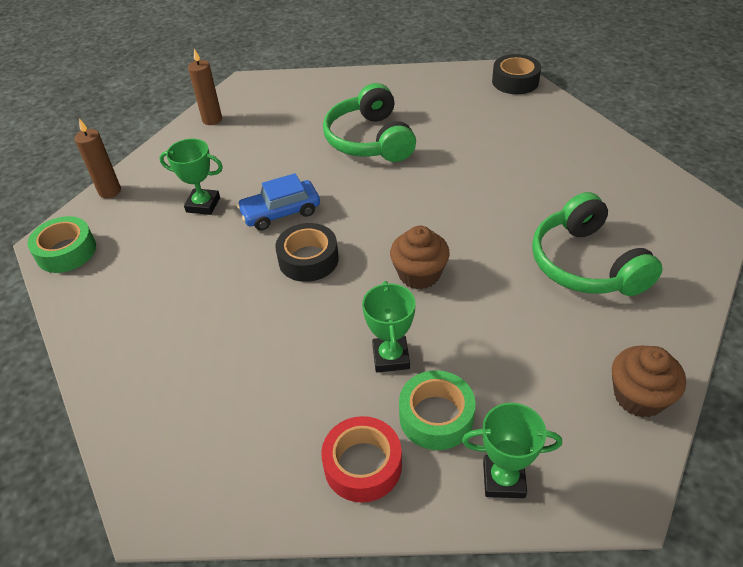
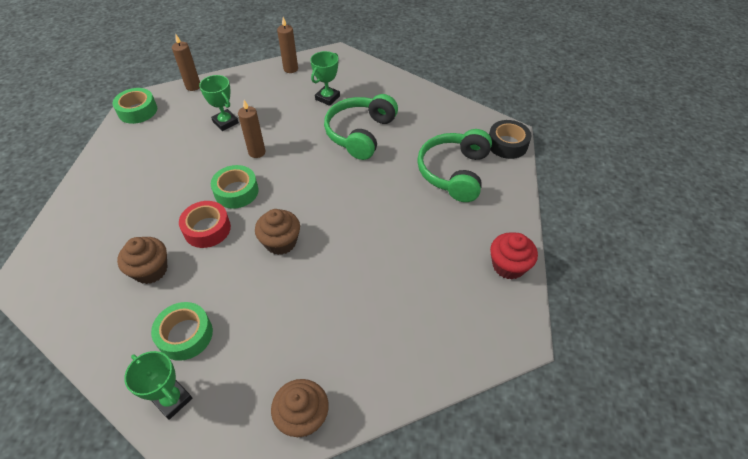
camera: 35 degrees right, 5 degrees up
blue car [237,173,320,230] -> brown candle [238,100,266,158]
black tape [275,223,339,282] -> green tape [211,165,259,209]
red tape [321,416,402,503] -> red tape moved to [179,201,231,248]
green trophy [362,281,416,372] -> green trophy moved to [310,51,340,106]
green headphones [532,192,663,296] -> green headphones moved to [417,129,492,202]
none -> brown cupcake [117,237,167,284]
none -> red cupcake [490,232,538,279]

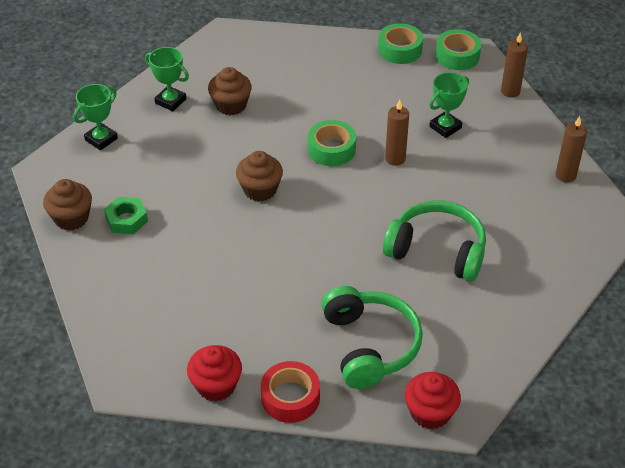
camera: 90 degrees right, 5 degrees down
green tape [151,302,213,361] -> green tape moved to [378,23,423,64]
red tape [179,201,231,248] -> red tape moved to [261,361,320,423]
green trophy [310,51,340,106] -> green trophy moved to [145,47,189,111]
green headphones [417,129,492,202] -> green headphones turned 60 degrees clockwise [321,286,423,389]
black tape [489,120,531,159] -> red cupcake [405,372,461,430]
none -> green nut [104,197,148,234]

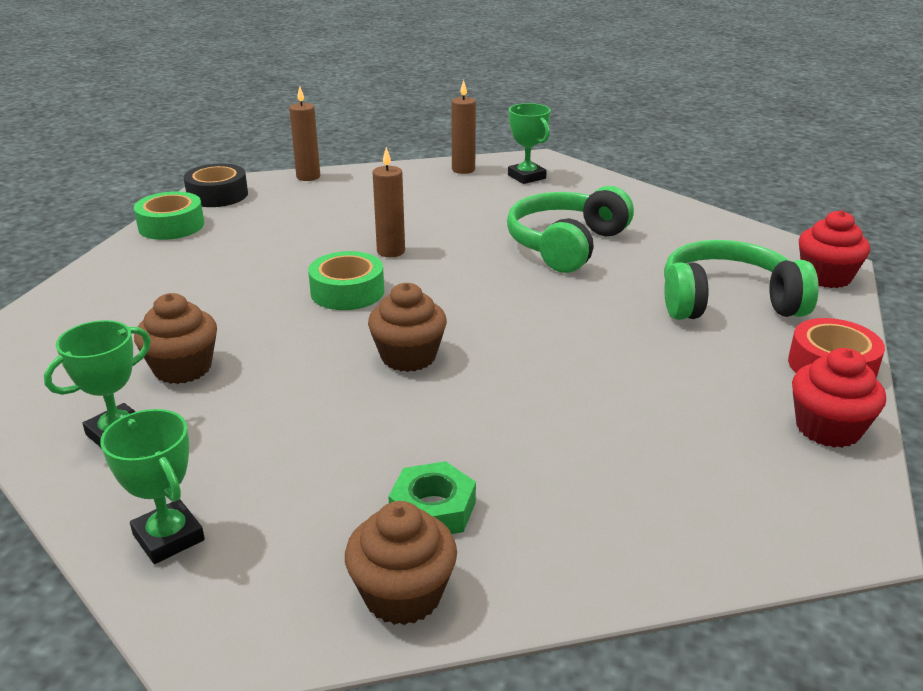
camera: 80 degrees left, 15 degrees down
green trophy [429,72,469,138] -> green trophy moved to [508,103,551,184]
green tape [435,29,481,70] -> black tape [183,164,248,207]

